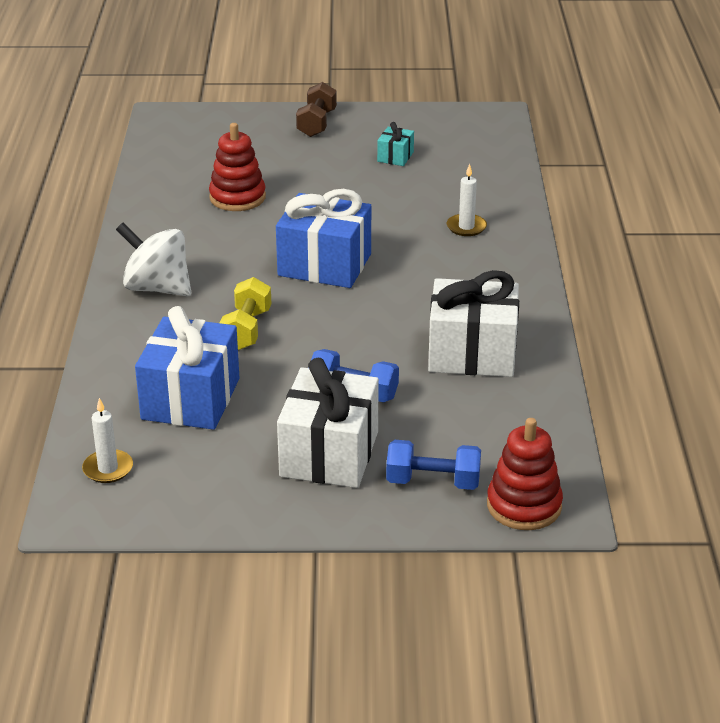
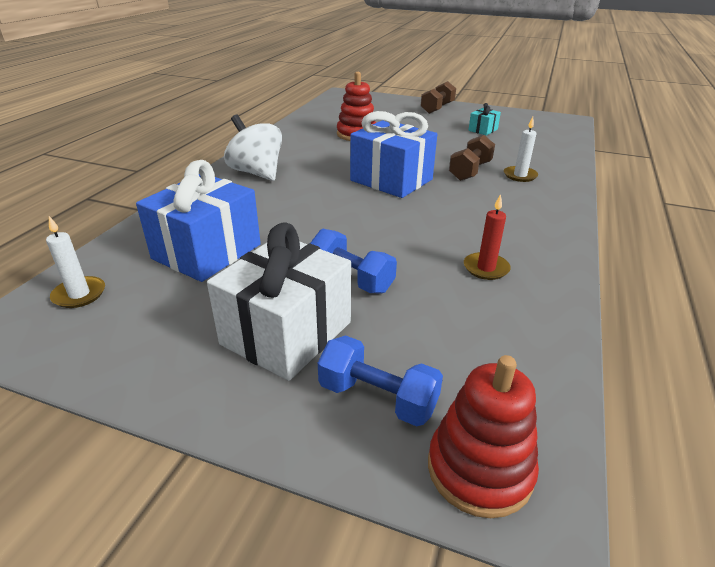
camera: 20 degrees right, 0 degrees up
yellow dumbbell [220,277,271,350] -> none
white gift [428,270,519,377] -> red candle [464,194,511,280]
none -> brown dumbbell [449,135,495,181]

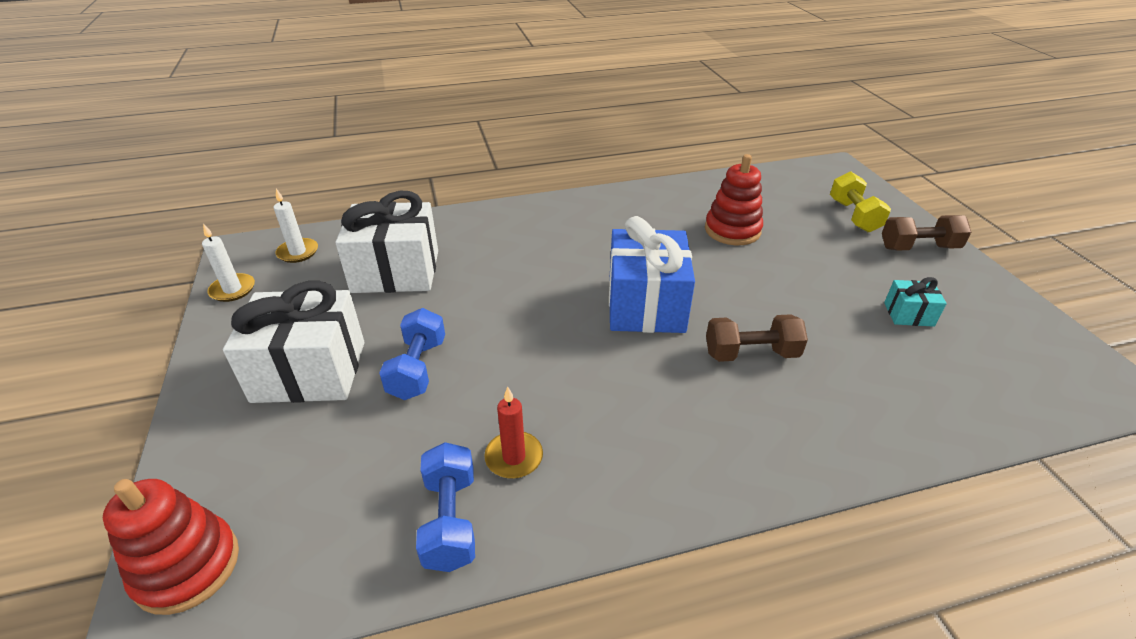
camera: 55 degrees right, 5 degrees up
blue gift [136,160,261,282] -> white gift [335,191,438,293]
white spinning top [224,115,282,181] -> none
blue dumbbell [318,335,443,427] -> blue dumbbell moved to [416,442,475,572]
white candle [504,117,538,182] -> white candle moved to [202,223,255,302]
none -> yellow dumbbell [830,171,891,232]

